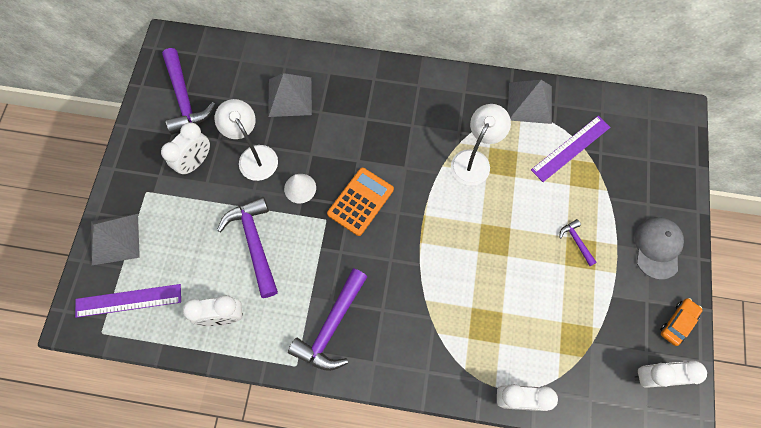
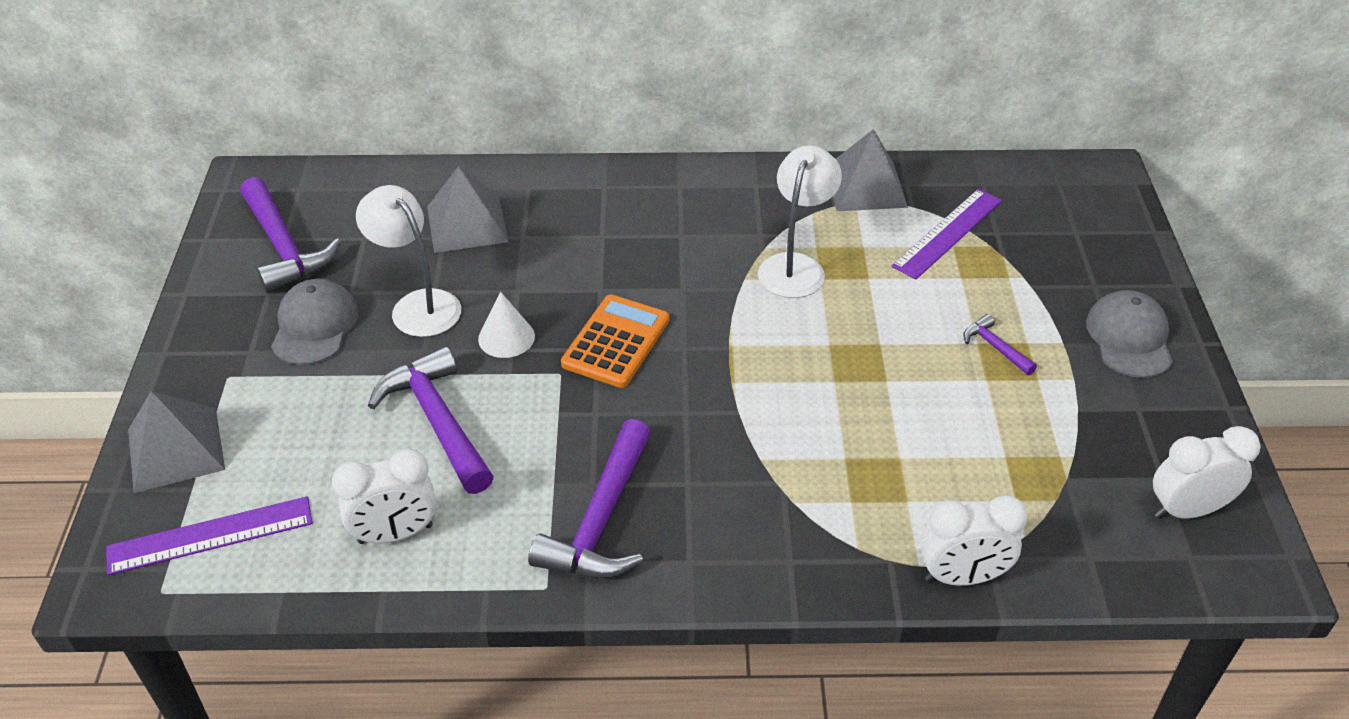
camera: 10 degrees left, 25 degrees down
white clock [161,122,210,176] -> grey cap [271,278,358,365]
orange car [660,298,703,346] -> none

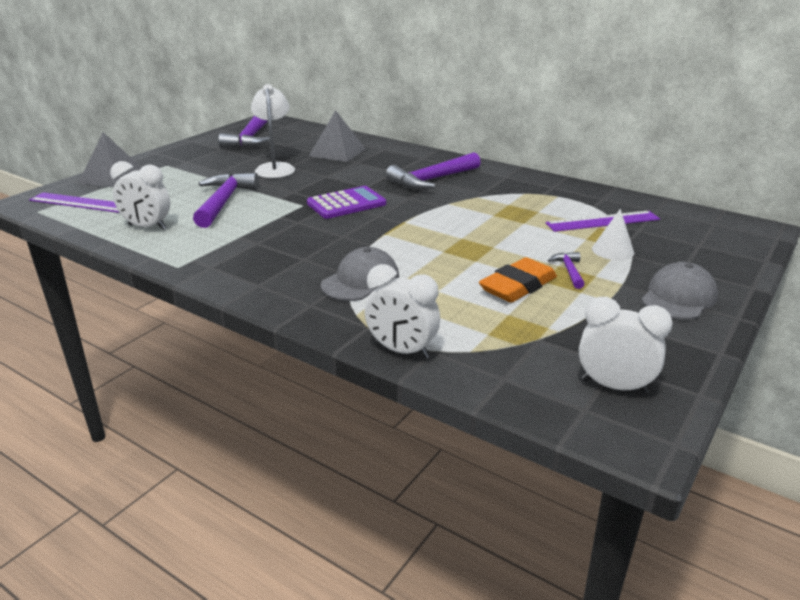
camera: 35 degrees right, 15 degrees down
grey cap [271,278,358,365] -> grey cap moved to [321,247,399,301]
white cone [478,292,535,358] -> white cone moved to [592,209,634,260]
purple hammer [528,419,651,578] -> purple hammer moved to [386,152,481,190]
orange calculator [561,295,669,388] -> purple calculator [307,186,386,219]
white lamp [758,145,842,298] -> none
grey pyramid [833,129,908,211] -> none
none -> orange eraser [479,257,557,303]

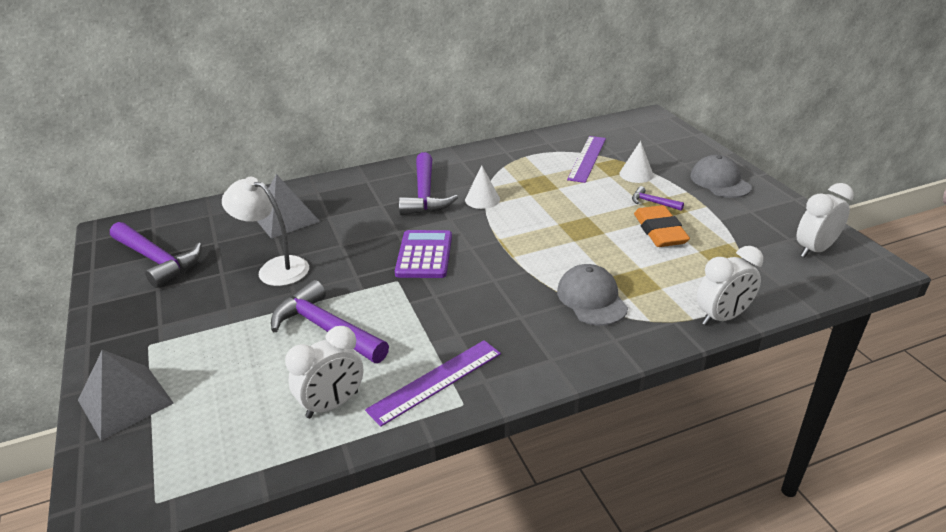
camera: 55 degrees left, 5 degrees up
purple ruler [29,192,120,213] -> purple ruler moved to [365,340,501,427]
none -> white cone [465,165,500,209]

